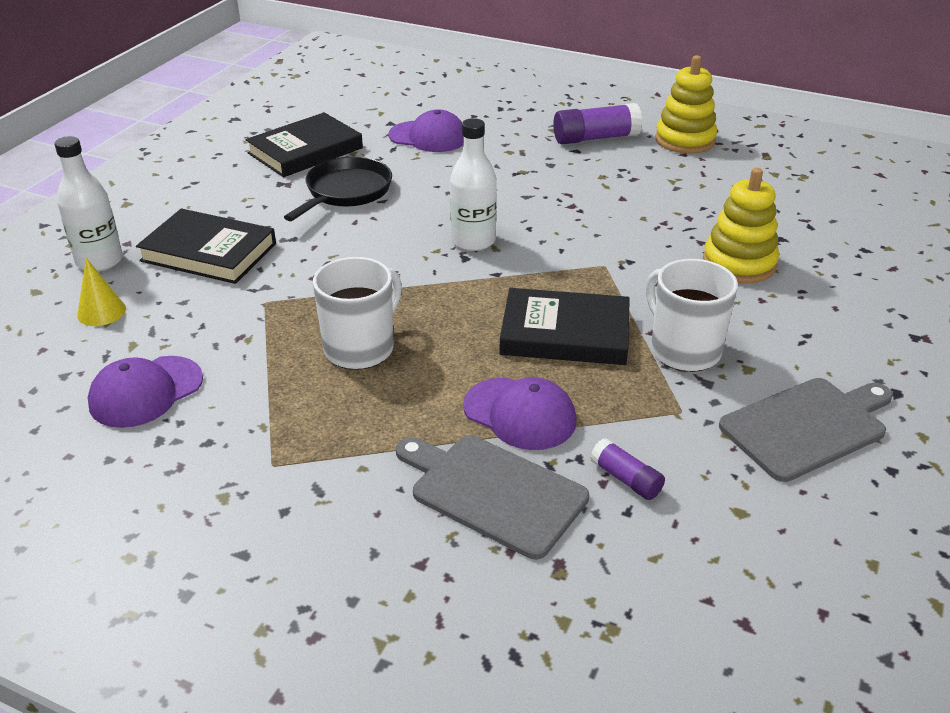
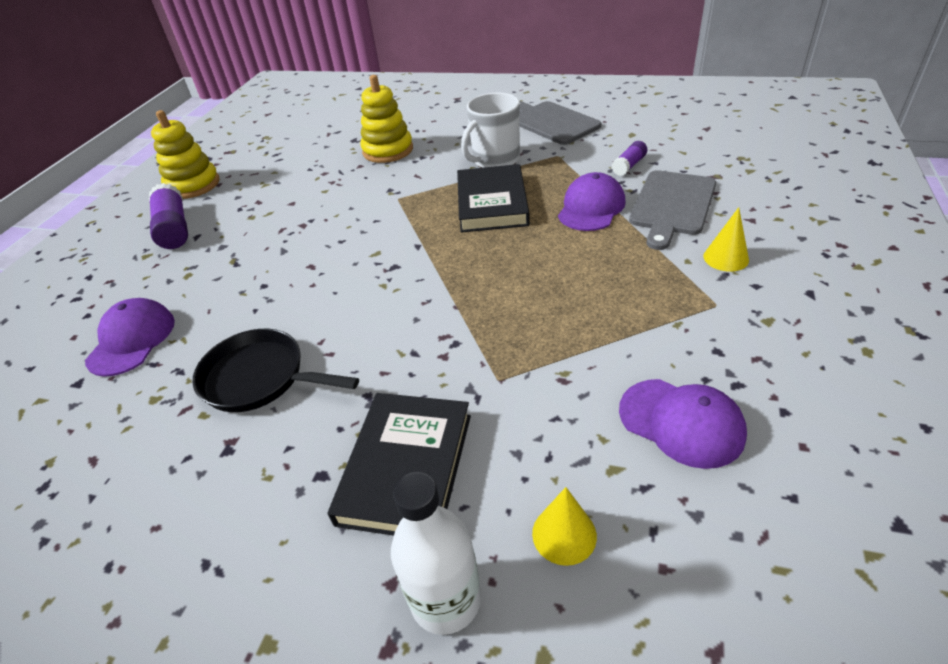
camera: 95 degrees left, 5 degrees up
black book [245,112,363,177] -> none
white mug [313,257,402,370] -> none
white bottle [450,118,497,251] -> none
none -> yellow cone [703,207,749,272]

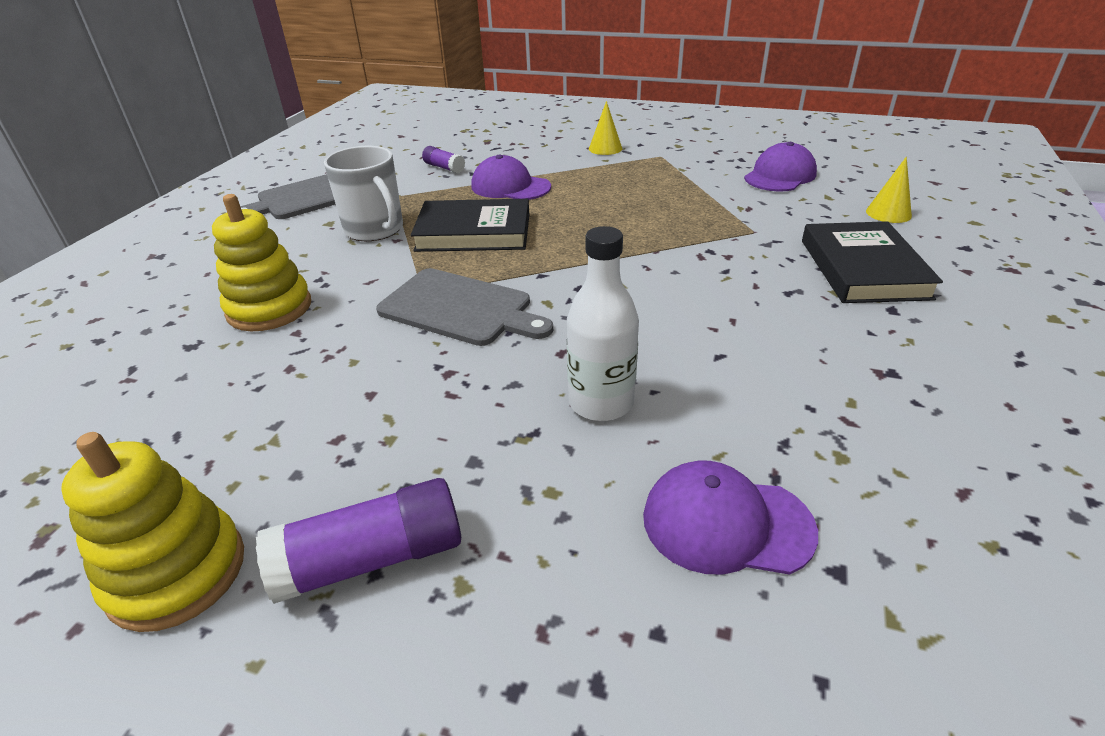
camera: 90 degrees left, 5 degrees down
black pan [192,329,359,412] -> none
black book [328,393,471,536] -> black book turned 75 degrees clockwise [802,221,943,303]
white bottle [391,472,481,635] -> white bottle moved to [567,226,639,421]
grey cutting board [629,170,716,250] -> grey cutting board moved to [376,268,553,346]

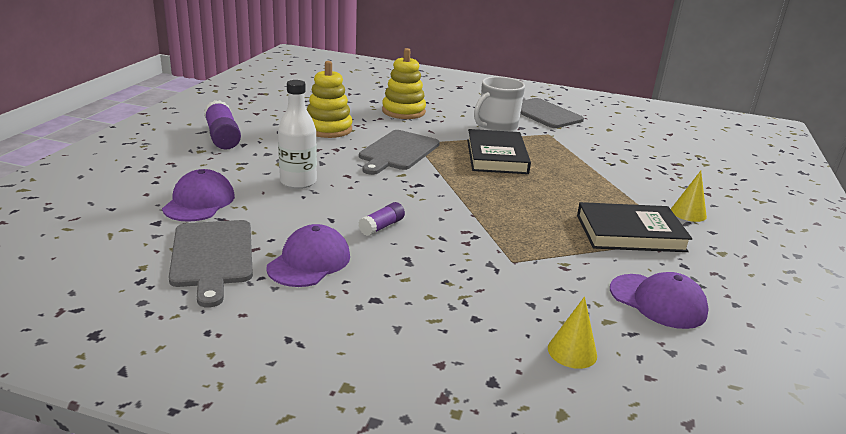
camera: 85 degrees right, 10 degrees down
yellow stacking toy [61,432,244,632] -> yellow stacking toy moved to [307,61,352,138]
purple glue stick [422,146,465,173] -> purple glue stick moved to [358,202,405,236]
purple cap [471,154,551,200] -> purple cap moved to [266,224,350,287]
black book [802,221,943,303] -> black book moved to [577,202,692,252]
none -> grey cutting board [169,220,253,308]

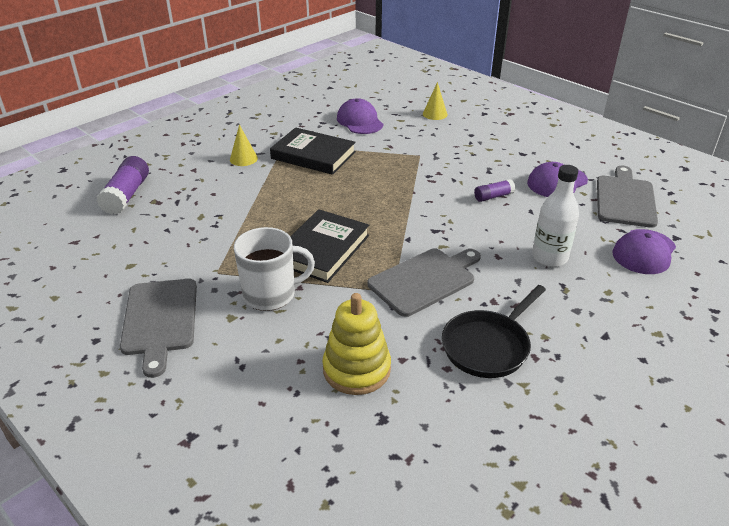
camera: 150 degrees left, 10 degrees up
purple glue stick [204,100,241,150] -> purple glue stick moved to [97,156,149,215]
yellow stacking toy [307,61,352,138] -> black pan [442,285,546,378]

